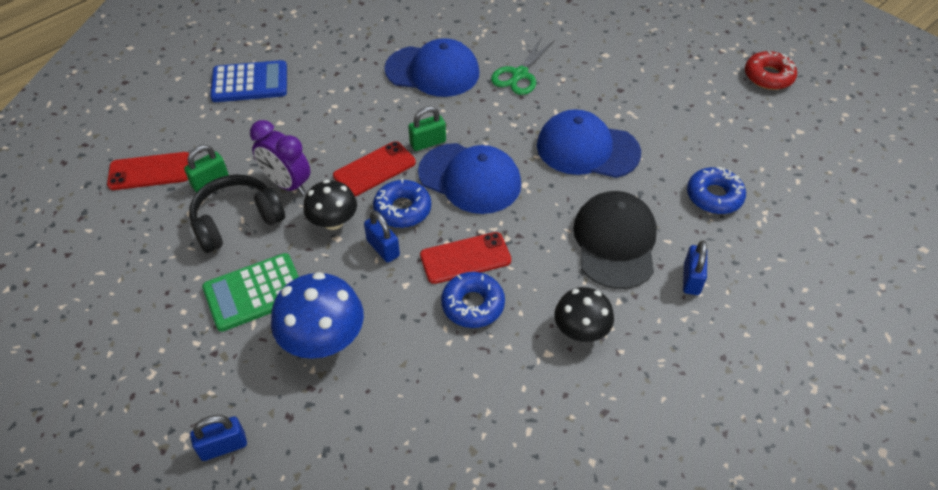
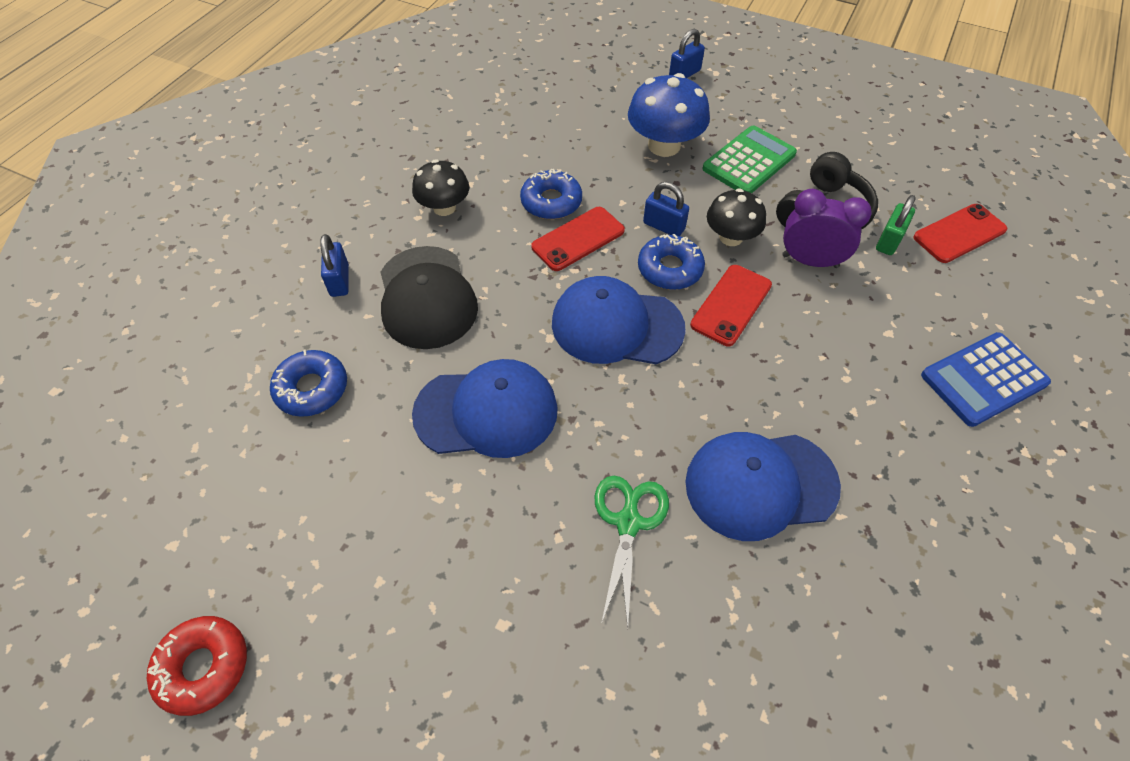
camera: 160 degrees right, 5 degrees up
green padlock [408,106,446,151] -> none

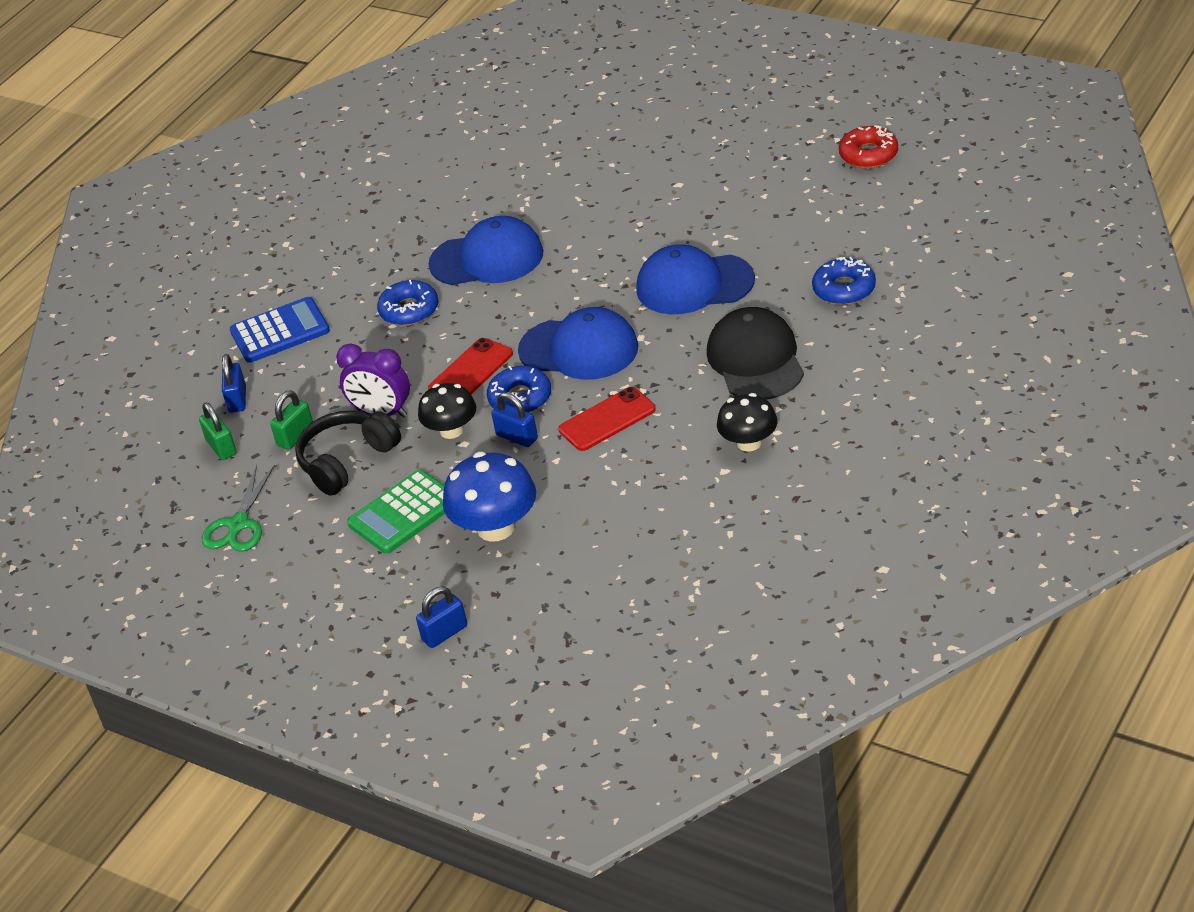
camera: 170 degrees left, 15 degrees down
blue padlock [320,234,349,297] -> blue padlock moved to [222,354,246,413]
blue donut [520,168,582,219] -> blue donut moved to [377,280,439,326]
green scissors [595,476,669,628] -> green scissors moved to [202,465,275,552]
red phone [914,204,1007,263] -> green padlock [199,403,237,460]

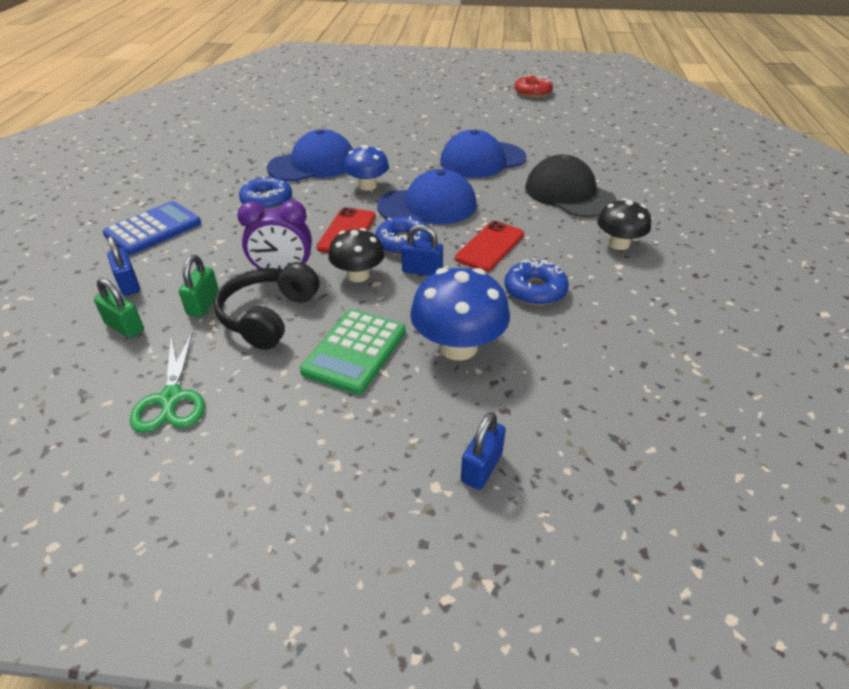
camera: 30 degrees left, 0 degrees up
blue donut [812,257,876,305] -> blue donut moved to [504,259,569,306]
none -> blue mushroom [344,145,389,190]

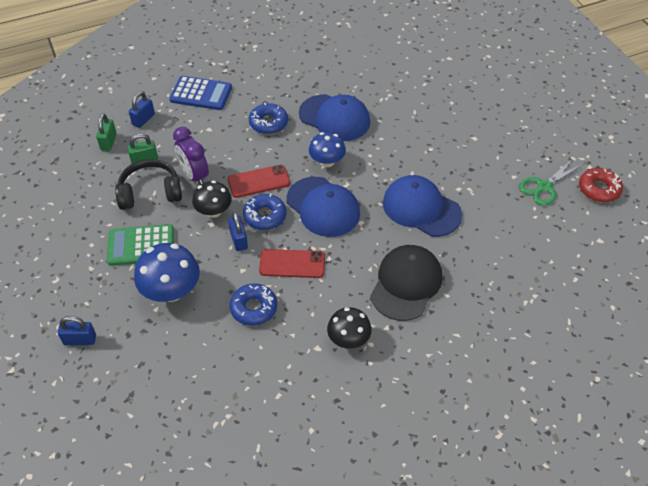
camera: 60 degrees right, 10 degrees up
green scissors [130,333,205,433] -> green scissors moved to [519,158,584,206]

